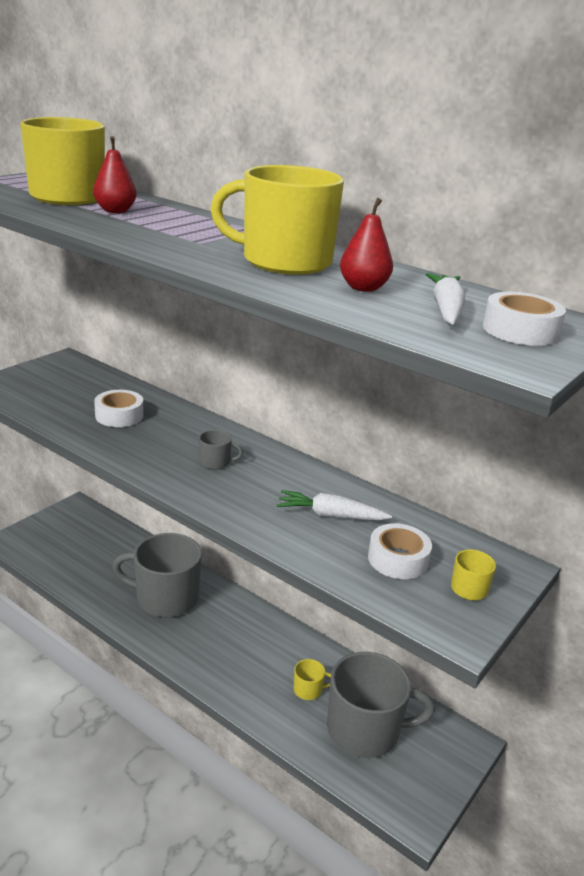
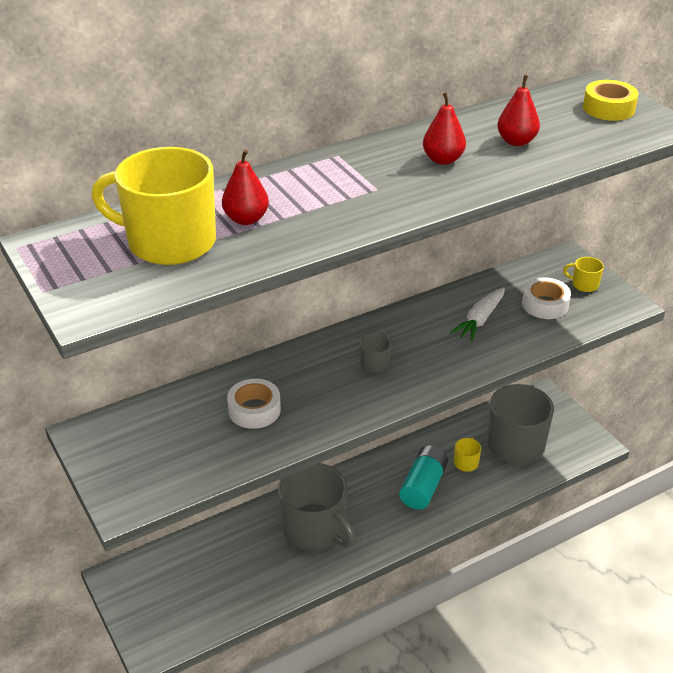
camera: 65 degrees left, 10 degrees up
grey mug [112,533,202,617] -> grey mug turned 75 degrees counterclockwise [278,463,356,551]
yellow mug [210,165,344,275] -> red pear [423,92,466,165]
white carrot [426,273,465,325] -> none
white tape [483,292,566,346] -> yellow tape [583,80,638,121]
none -> turquoise battery [399,445,448,510]

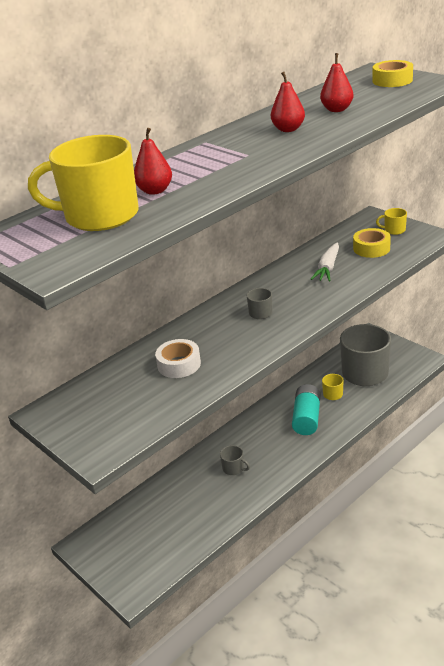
camera: 10 degrees left, 5 degrees down
grey mug [278,463,356,551] -> grey mug [220,445,250,475], size x0.42
white tape [522,277,571,319] -> yellow tape [353,228,391,258]

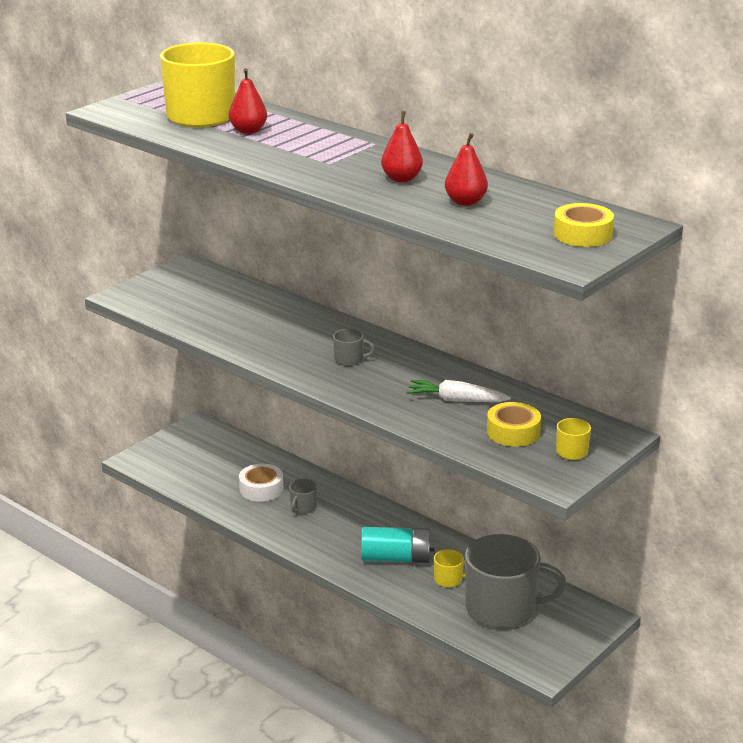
camera: 80 degrees right, 5 degrees down
white tape [155,339,201,378] -> white tape moved to [239,464,283,502]

